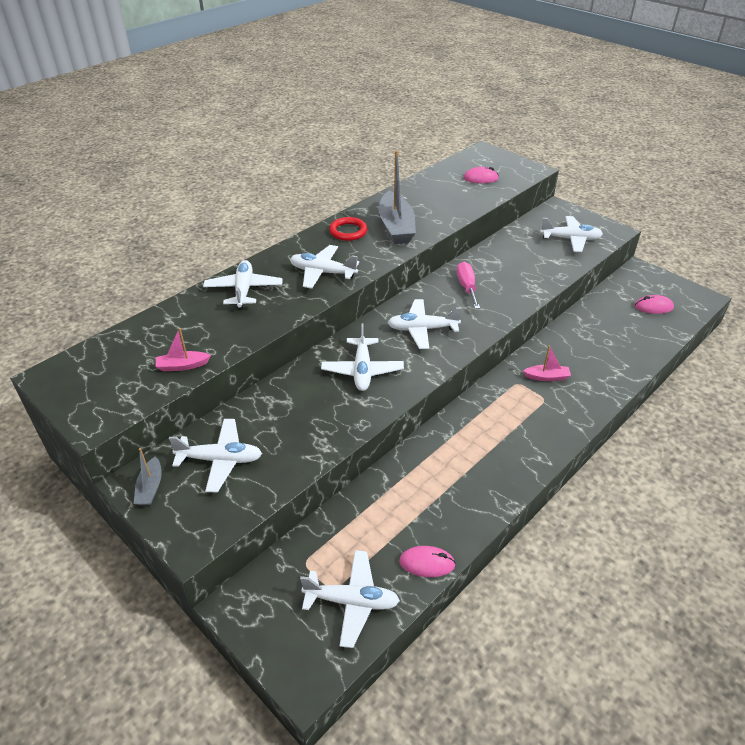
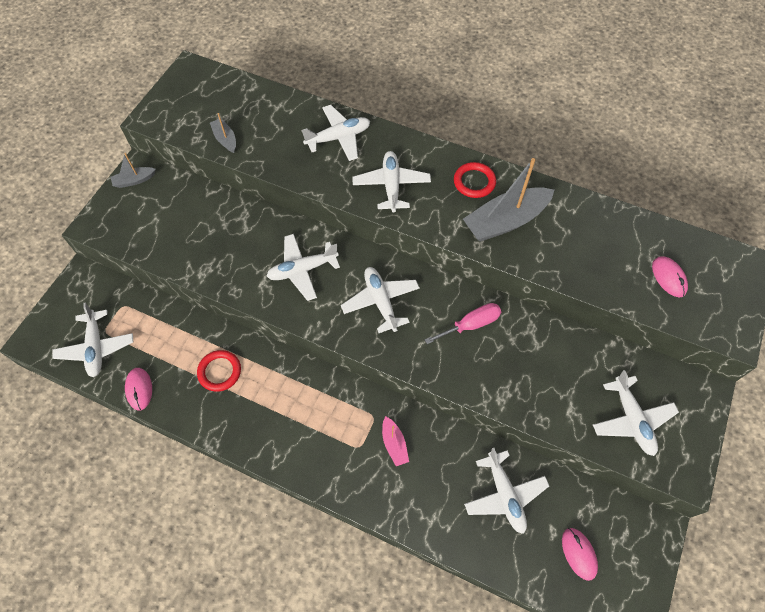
camera: 70 degrees right, 20 degrees up
pink boat [155,328,211,372] -> grey boat [210,113,236,153]
white plane [169,419,262,492] -> white plane moved to [464,448,549,534]
none -> red ring [197,350,241,392]

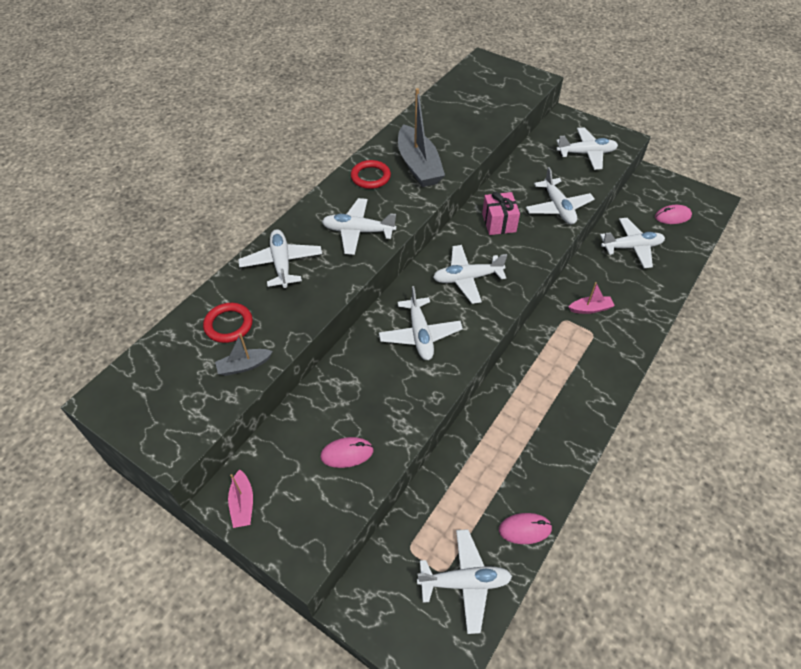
camera: 80 degrees left, 10 degrees down
grey boat [111,153,156,188] -> pink boat [228,469,253,528]
red ring [197,350,241,392] -> red ring moved to [203,303,253,343]
pink screwdriver [425,303,501,344] -> pink gift [482,192,520,235]
pink mouse [652,256,688,297] -> pink mouse moved to [320,437,374,468]
none -> white plane [526,167,594,224]

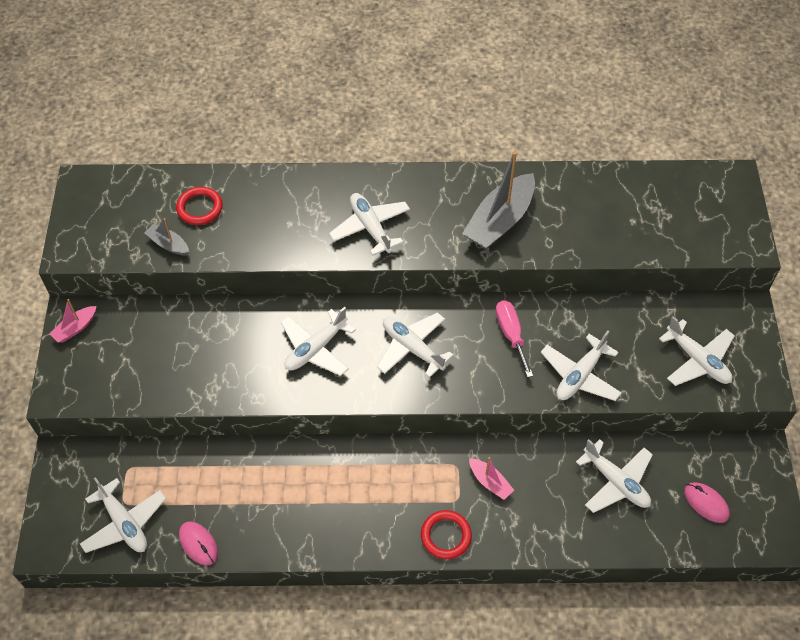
camera: 55 degrees right, 5 degrees up
white plane [238,229,322,289] -> none
pink mouse [320,437,374,468] -> none
red ring [351,160,391,189] -> red ring moved to [421,510,472,559]
pink gift [482,192,520,235] -> pink screwdriver [495,300,533,378]

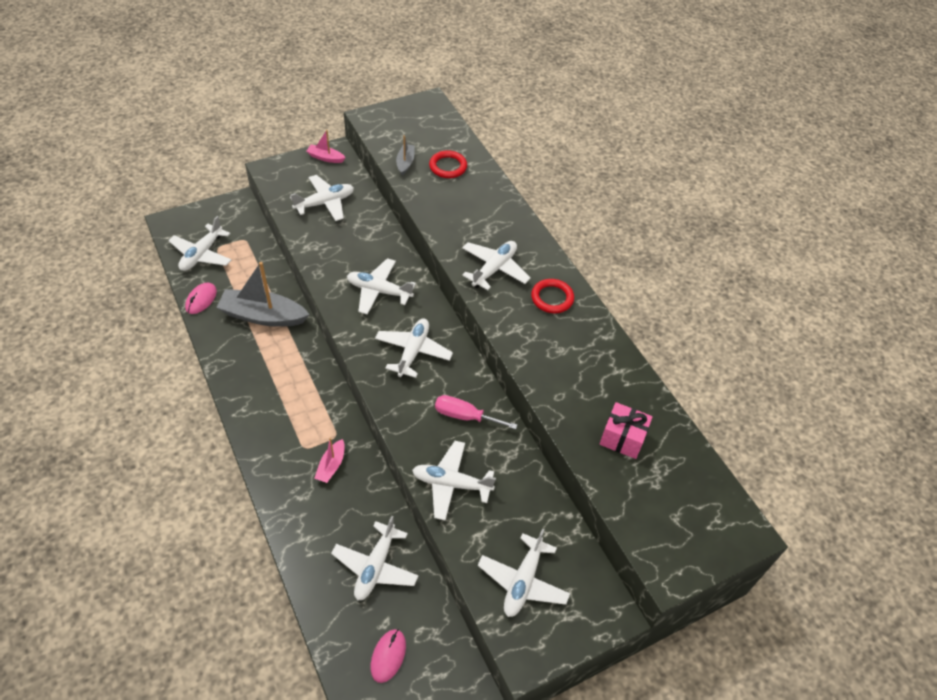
camera: 60 degrees right, 5 degrees down
red ring [421,510,472,559] -> red ring moved to [531,279,574,313]
grey boat [462,151,535,249] -> grey boat moved to [216,262,310,327]
pink screwdriver [495,300,533,378] -> pink screwdriver turned 120 degrees counterclockwise [435,395,518,429]
none -> white plane [290,175,354,221]
none -> pink gift [600,402,653,459]

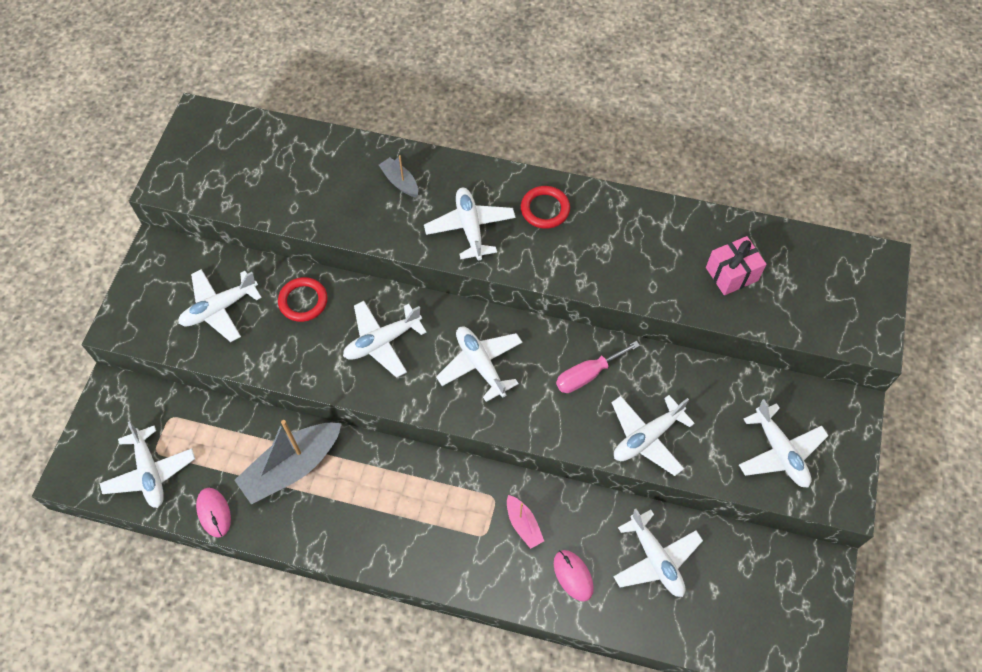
camera: 45 degrees left, 10 degrees up
white plane [290,175,354,221] -> white plane turned 135 degrees counterclockwise [178,269,262,342]
pink boat [306,130,345,163] -> none
pink mouse [371,629,406,683] -> pink mouse moved to [554,550,594,601]
grey boat [396,135,415,175] -> grey boat moved to [379,155,418,197]
red ring [429,150,467,178] -> red ring moved to [278,277,328,322]

